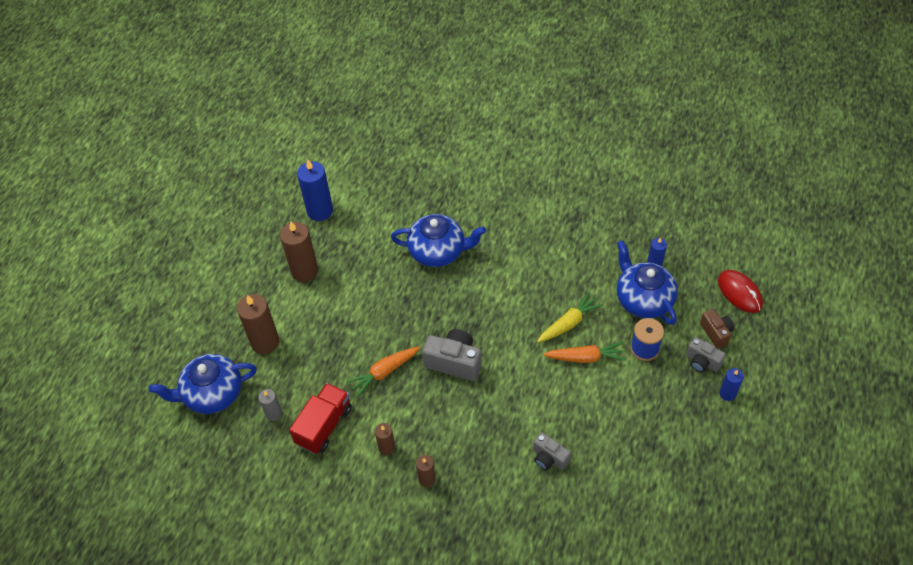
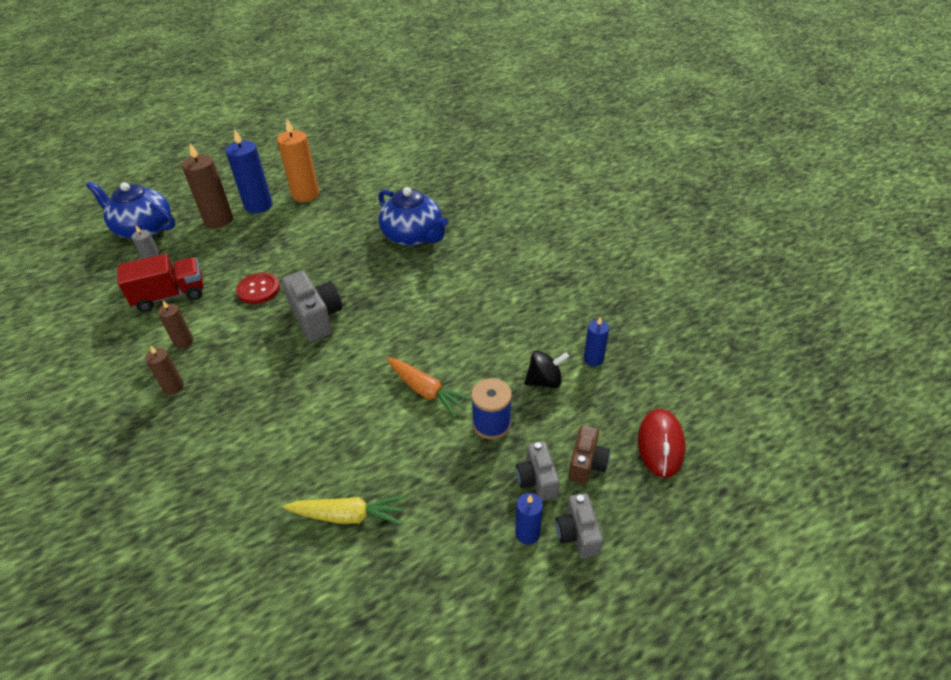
camera: 40 degrees right, 10 degrees down
brown candle [280,222,318,282] -> orange candle [277,119,319,202]
blue candle [297,160,333,221] -> blue candle moved to [225,129,272,213]
orange carrot [346,347,420,397] -> red button [236,273,280,304]
grey camera [533,432,571,470] -> grey camera moved to [555,493,603,559]
yellow carrot [537,292,604,342] -> yellow carrot moved to [283,496,406,525]
blue teapot [617,240,678,325] -> black spinning top [524,351,569,388]

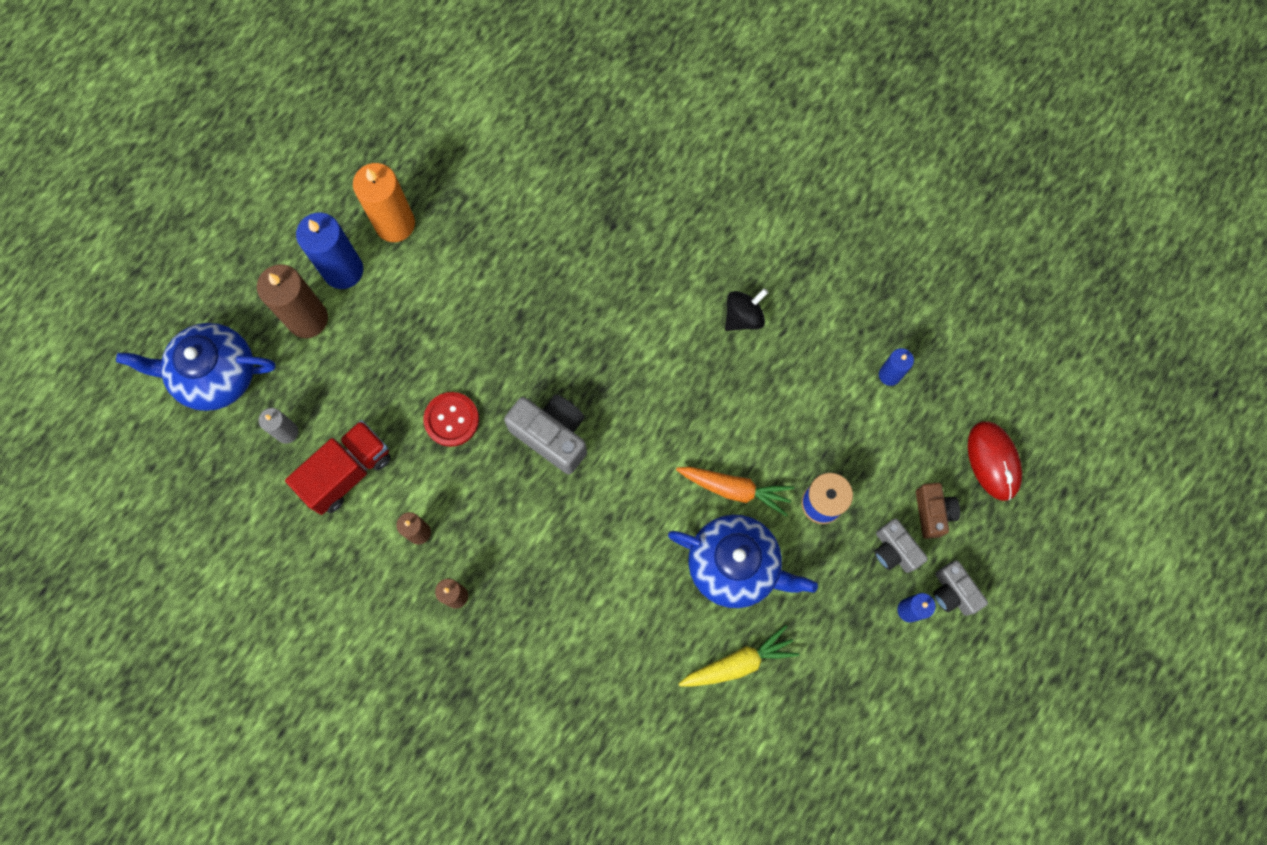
camera: 25 degrees left, 30 degrees up
blue teapot [378,187,448,246] -> blue teapot moved to [668,515,818,608]
black spinning top [524,351,569,388] -> black spinning top moved to [725,288,768,331]

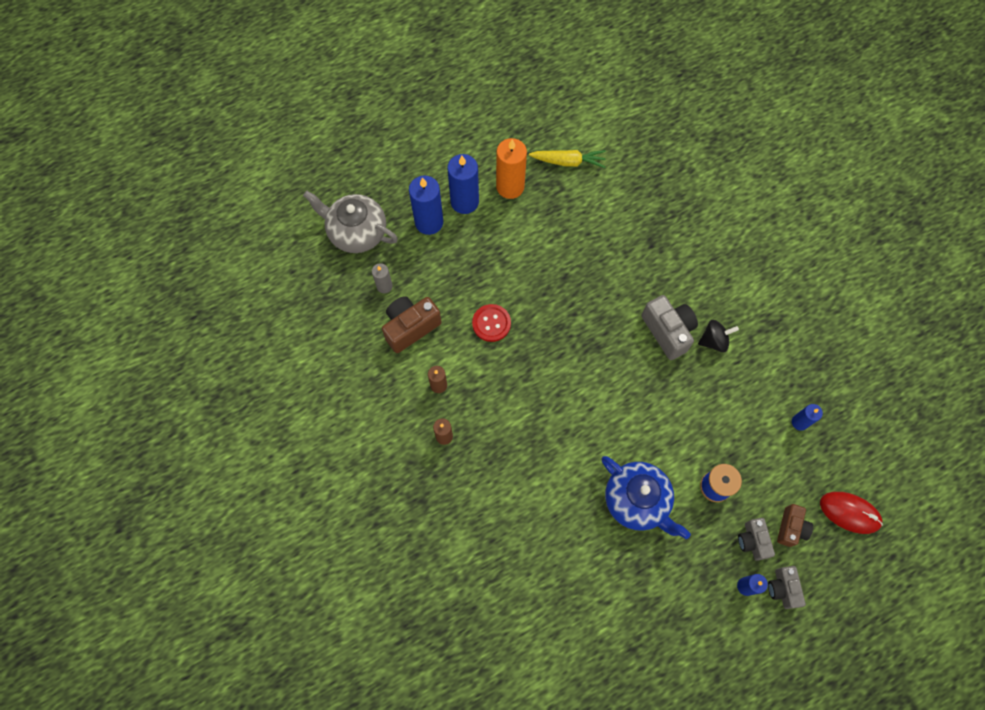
camera: 25 degrees right, 5 degrees down
blue teapot [116,323,276,411] -> grey teapot [303,191,398,253]
brown candle [257,264,328,338] -> blue candle [409,176,443,235]
red truck [285,420,391,515] -> brown camera [382,296,442,353]
grey camera [504,394,587,474] -> grey camera moved to [641,295,698,360]
orange carrot [676,467,794,517] -> none
yellow carrot [679,625,799,686] -> yellow carrot moved to [529,150,606,168]
red mouse [968,421,1022,501] -> red mouse turned 75 degrees counterclockwise [820,492,883,534]

